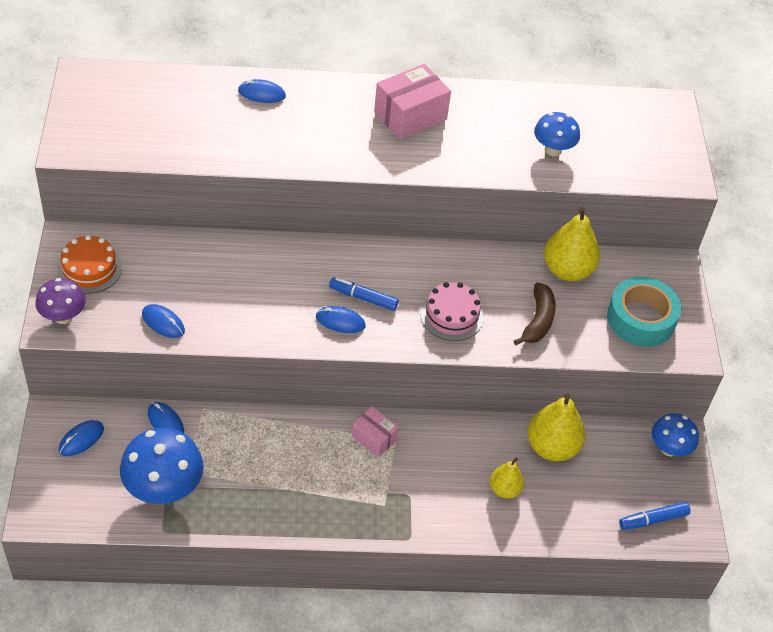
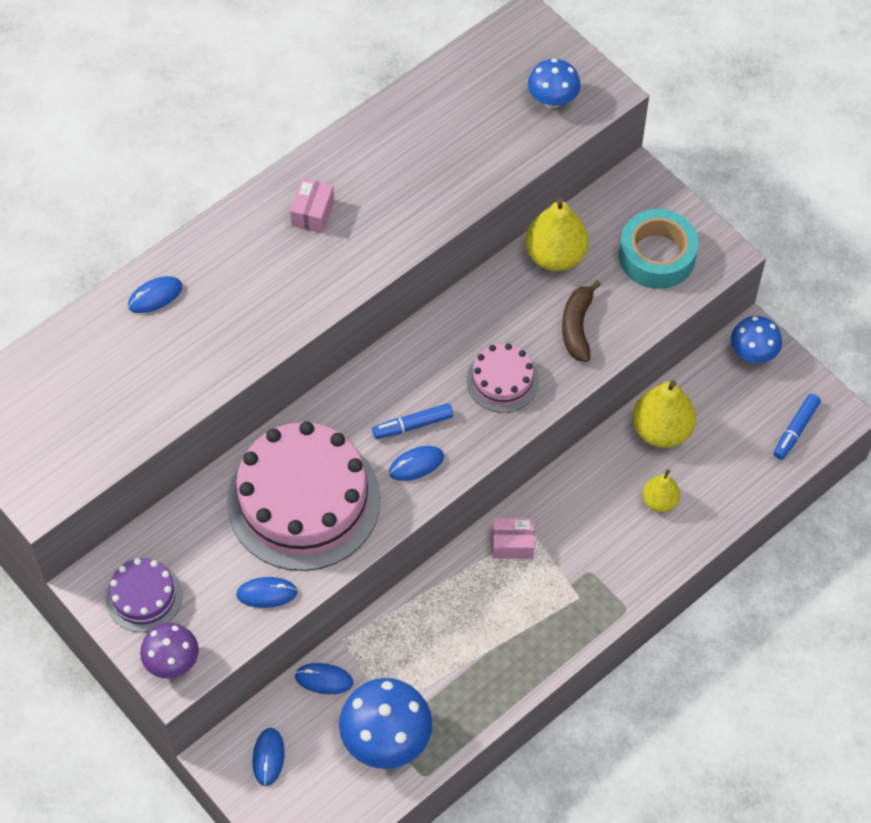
camera: 35 degrees left, 10 degrees up
orange cake [57,235,122,294] -> purple cake [106,558,182,632]
pink box [374,64,451,139] -> pink box [290,178,334,233], size x0.59
brown banana [514,282,556,345] -> brown banana turned 150 degrees counterclockwise [562,280,601,362]
blue mushroom [534,112,580,156] -> blue mushroom moved to [528,59,581,108]
none -> pink cake [227,421,381,571]

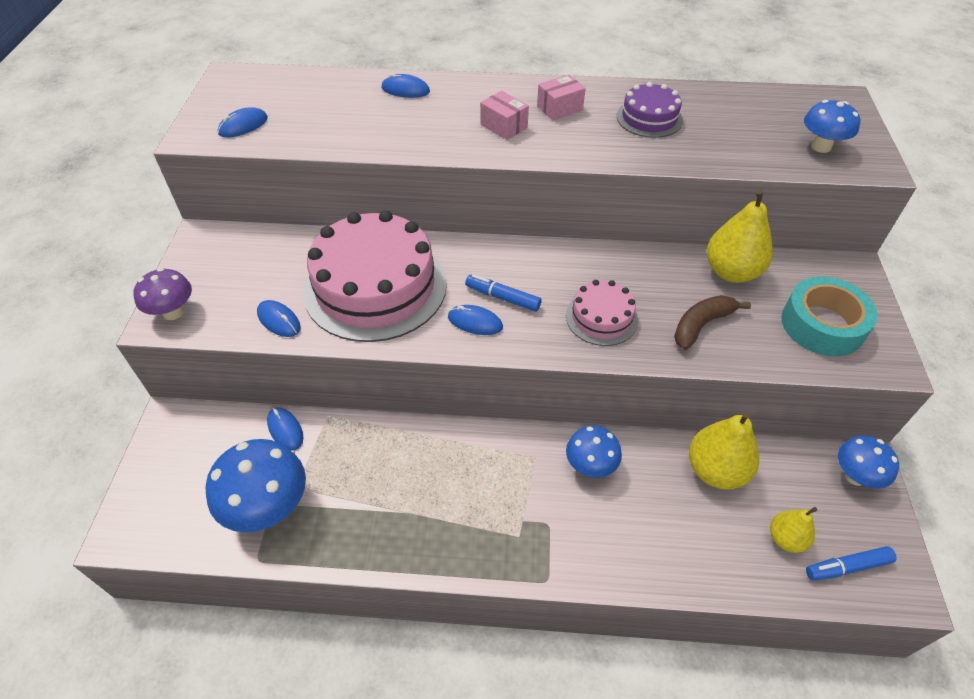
camera: 45 degrees right, 10 degrees down
purple cake [106,558,182,632] -> purple cake moved to [616,82,683,138]
blue mouse [252,728,285,786] -> blue mouse moved to [218,107,268,138]
pink box [492,518,534,559] -> pink box moved to [480,91,529,140]
yellow pear [643,469,680,512] -> yellow pear moved to [770,507,818,553]
none -> blue mushroom [566,426,622,478]

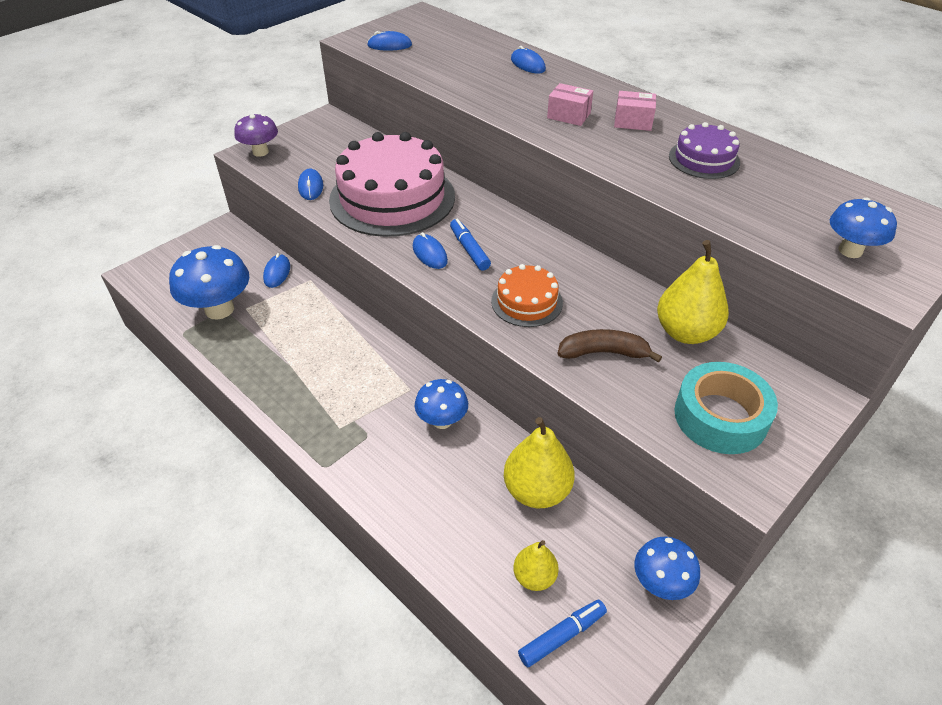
camera: 40 degrees right, 5 degrees down
pink box [480,91,529,140] -> pink box turned 60 degrees counterclockwise [547,83,593,126]
pink cake [566,280,638,346] -> orange cake [491,264,563,327]
blue marker [806,546,897,581] -> blue marker turned 120 degrees clockwise [518,600,607,667]

